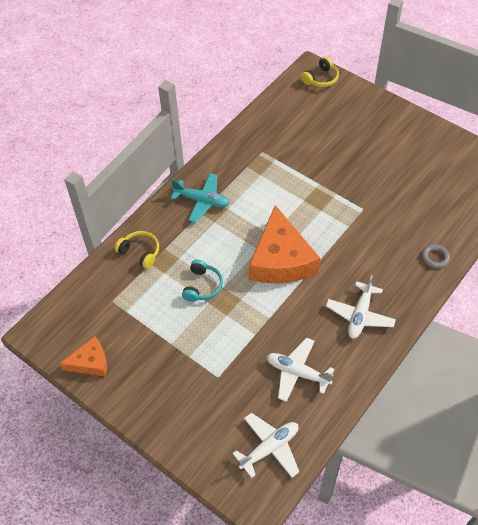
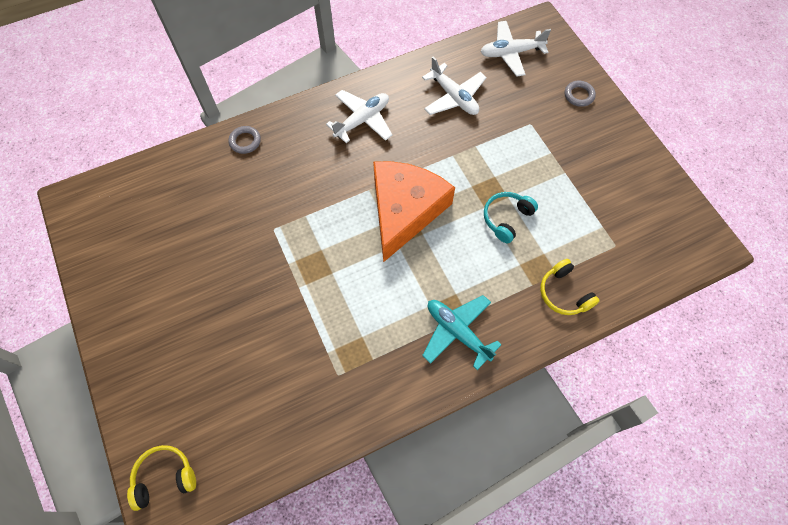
camera: 155 degrees left, 10 degrees up
orange cheese [60,336,107,377] -> none
none -> grey ring [565,81,596,107]

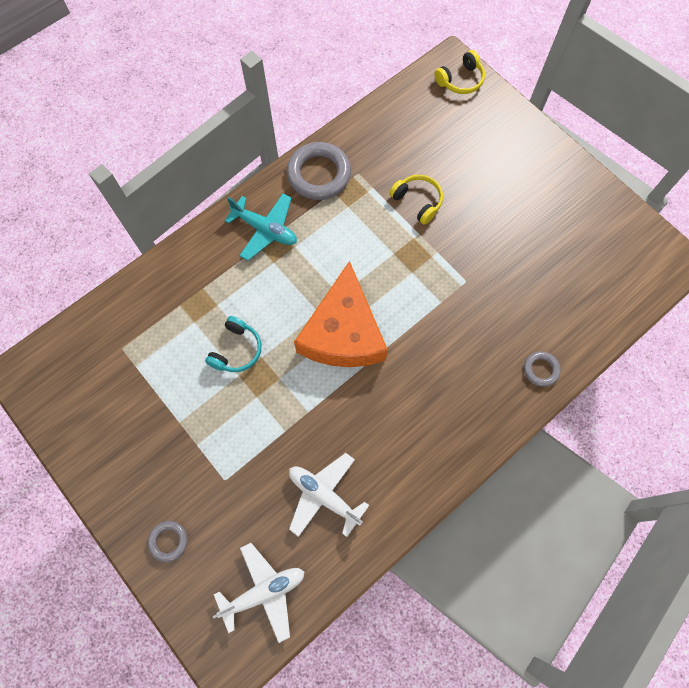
camera: 165 degrees right, 5 degrees up
white plane [326,90,392,143] -> none
yellow headphones [540,259,599,315] -> yellow headphones moved to [389,175,443,225]
none -> grey ring [286,142,351,200]

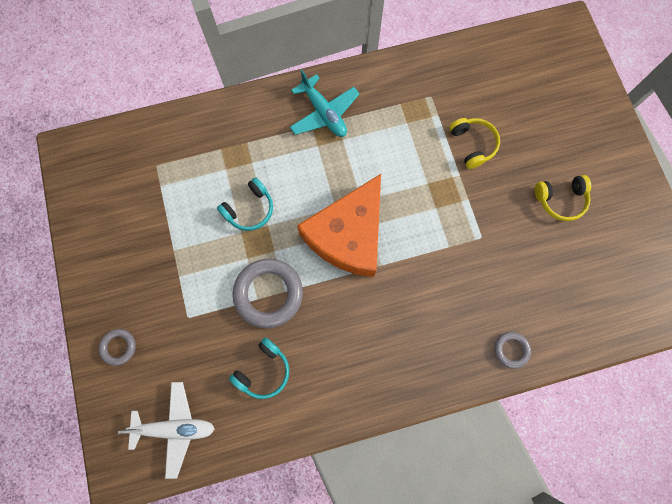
camera: 25 degrees right, 5 degrees up
grey ring [286,142,351,200] -> grey ring moved to [233,259,303,328]
white plane [289,453,369,537] -> turquoise headphones [229,337,289,399]
yellow headphones [434,50,485,94] -> yellow headphones moved to [535,175,591,221]

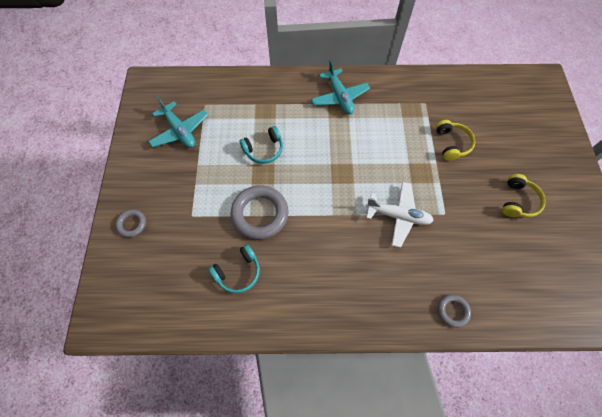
camera: 15 degrees right, 10 degrees down
white plane [118,382,215,479] -> white plane moved to [366,182,434,248]
orange cheese [297,174,381,277] -> none
yellow headphones [535,175,591,221] -> yellow headphones turned 75 degrees counterclockwise [502,174,546,218]
none -> turquoise plane [148,97,208,148]

